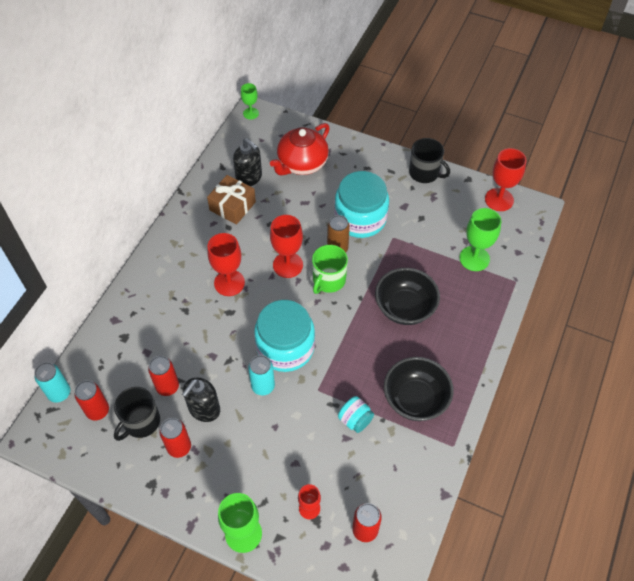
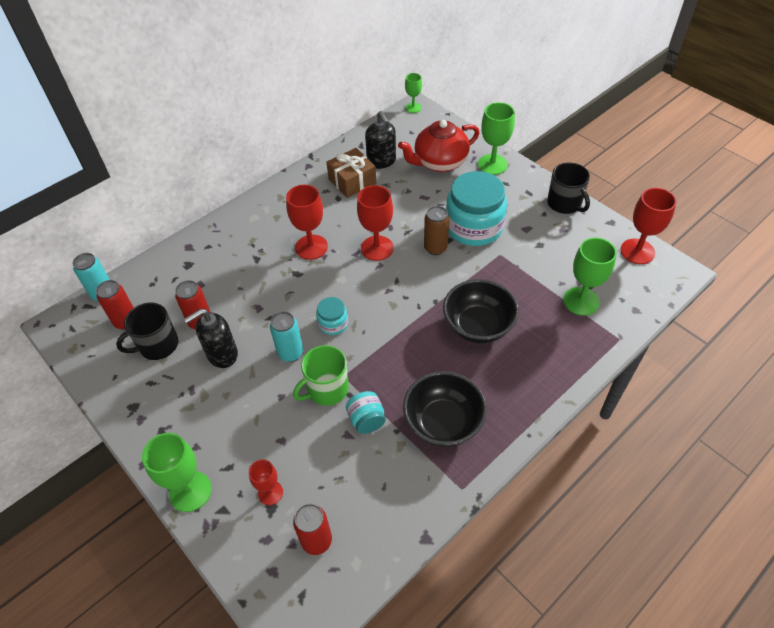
camera: 25 degrees right, 5 degrees down
red can [159,418,191,458] -> none
turquoise jar [254,300,315,372] -> turquoise jar [316,297,348,335], size x0.47
green mug [312,245,348,294] -> green mug moved to [293,345,349,406]
none -> green goblet [478,102,515,175]

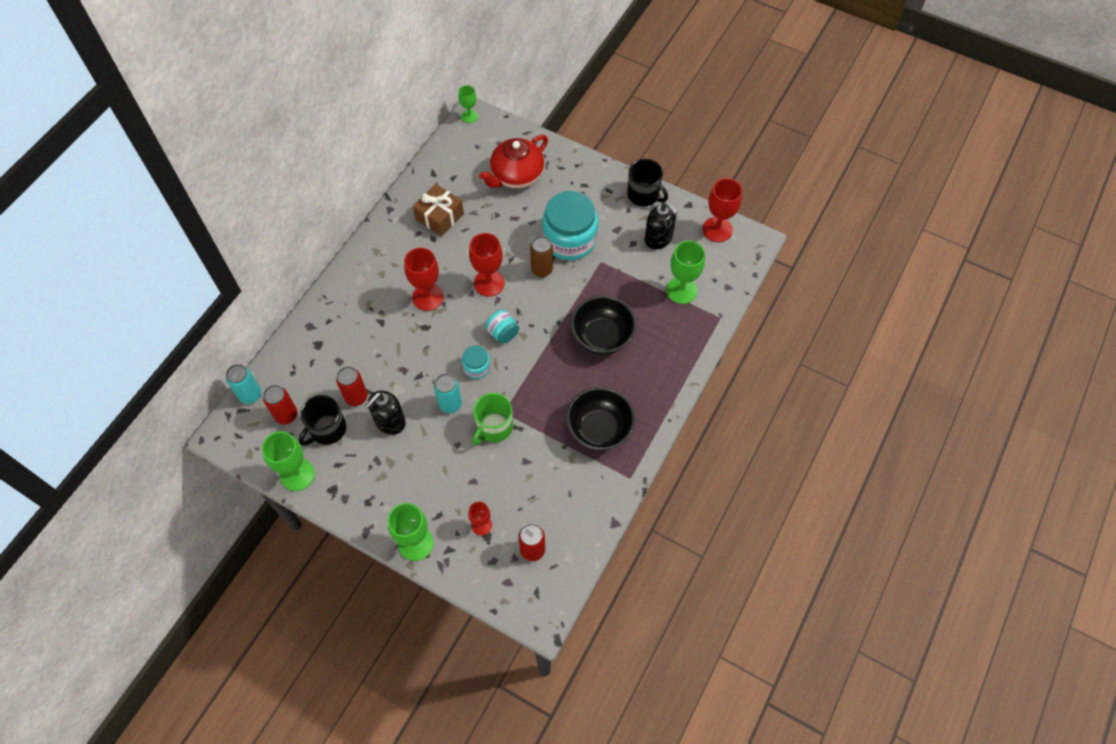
camera: 20 degrees left, 10 degrees up
turquoise jar [346,391,385,434] -> turquoise jar moved to [485,310,519,344]
black soap dispenser [365,111,396,169] -> black soap dispenser moved to [645,201,678,249]
green goblet [478,102,515,175] -> green goblet moved to [262,431,315,491]

